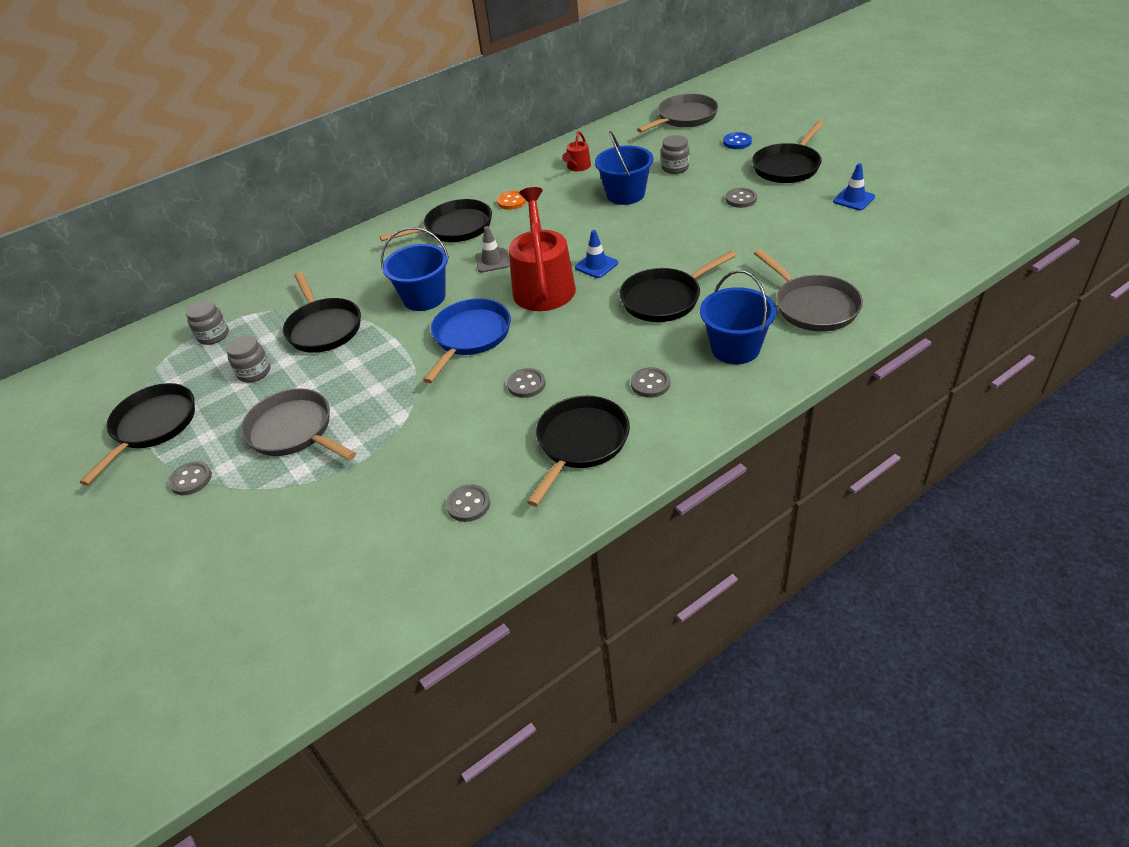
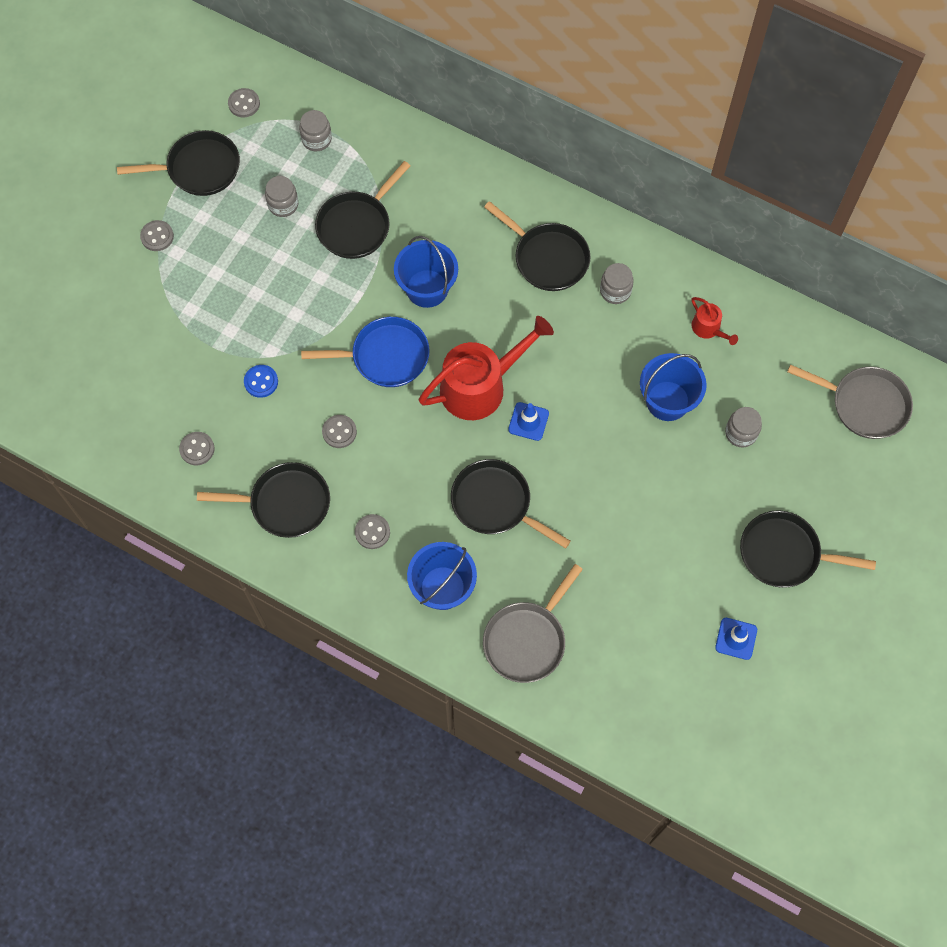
camera: 60 degrees right, 25 degrees up
grey pan [241,389,356,460] -> none
grey traffic cone [475,226,510,273] -> none
orange button [497,191,526,210] -> grey jar [600,263,634,304]
red watering can [562,131,591,171] -> red watering can turned 120 degrees counterclockwise [692,297,738,345]
blue button [723,132,752,149] -> blue button moved to [244,365,278,398]
grey button [726,188,757,208] -> grey button moved to [228,88,260,117]

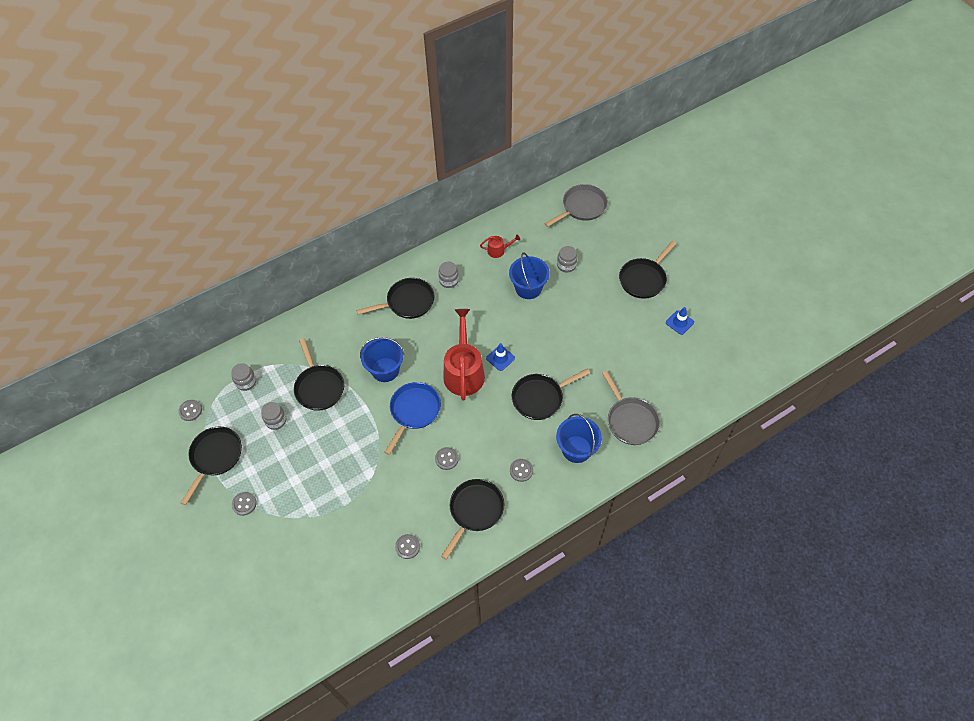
camera: 60 degrees left, 10 degrees down
blue button [244,365,278,398] -> none

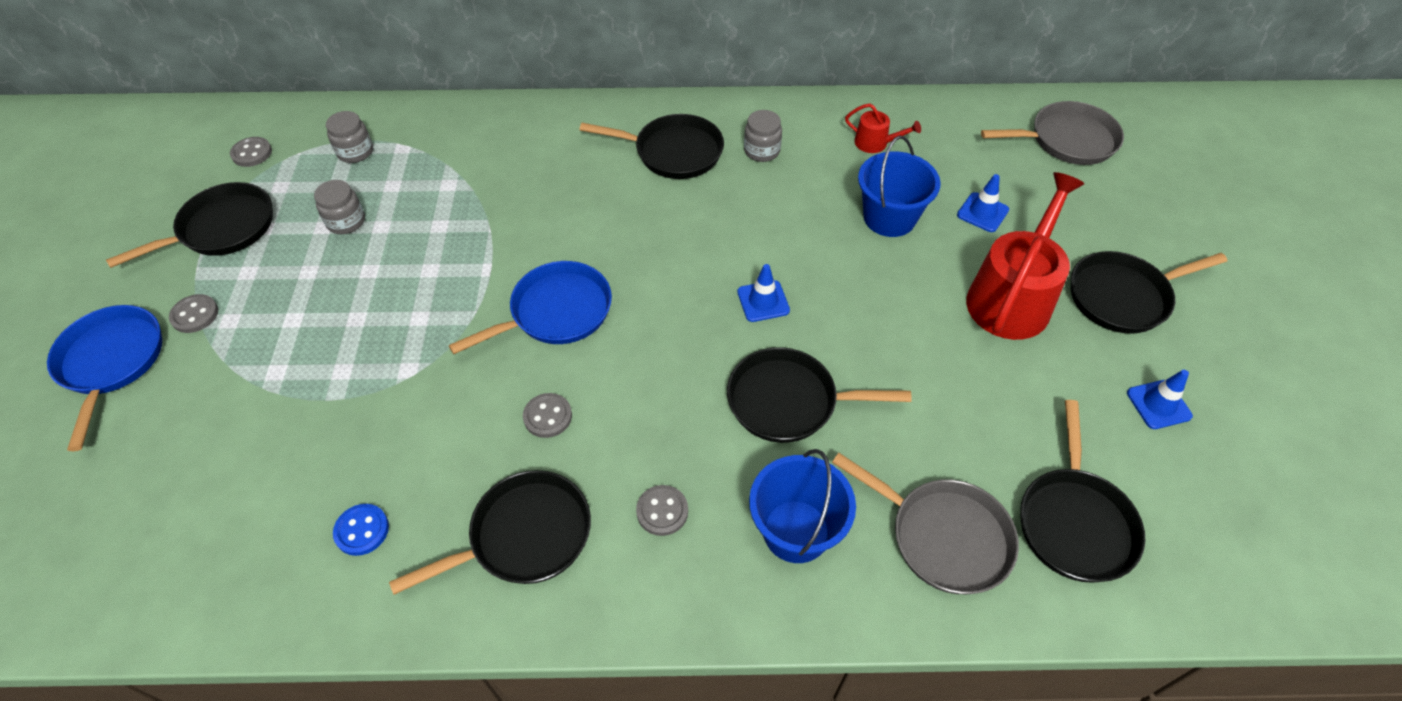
camera: 30 degrees right, 5 degrees down
black pan [294,338,344,411] -> black pan moved to [1020,400,1145,583]
blue bucket [360,337,404,382] -> none
grey button [395,534,420,559] -> blue button [333,504,389,556]
red watering can [443,309,485,401] -> red watering can moved to [966,172,1084,340]
grey jar [557,246,577,272] -> blue traffic cone [957,174,1009,232]
grey pan [602,370,660,445] -> grey pan turned 60 degrees counterclockwise [832,453,1019,594]
none -> blue pan [47,305,162,451]

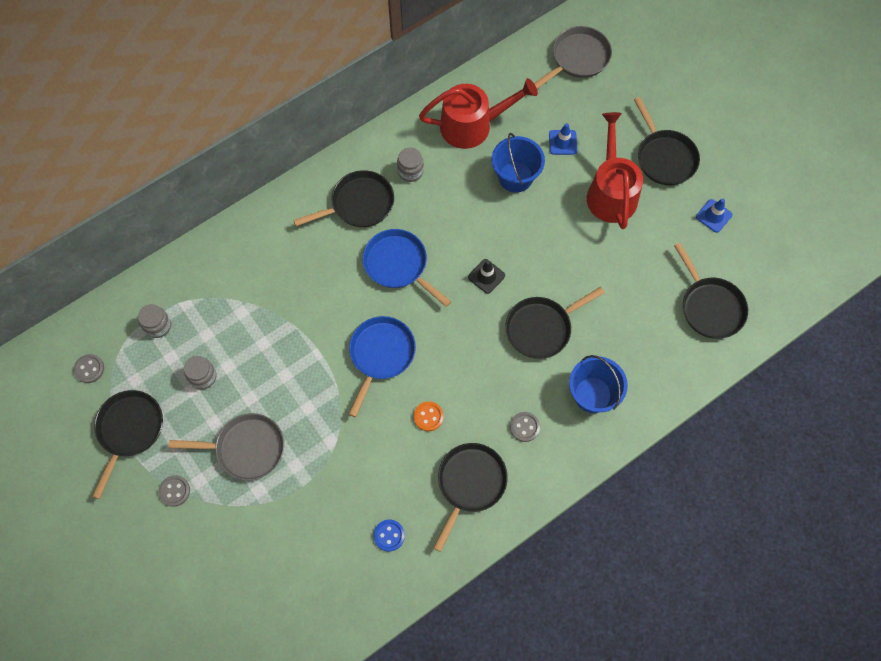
camera: 35 degrees left, 15 degrees up
blue pan [47,305,162,451] -> blue pan moved to [363,229,451,307]
grey button [523,393,572,438] -> orange button [414,402,443,431]
blue traffic cone [737,264,790,322] -> black traffic cone [468,259,505,294]
grey pan [832,453,1019,594] -> grey pan moved to [168,413,284,481]
red watering can [845,103,921,153] -> red watering can [419,78,538,149], size x2.19
black pan [1071,251,1227,334] -> black pan turned 60 degrees counterclockwise [634,97,700,185]

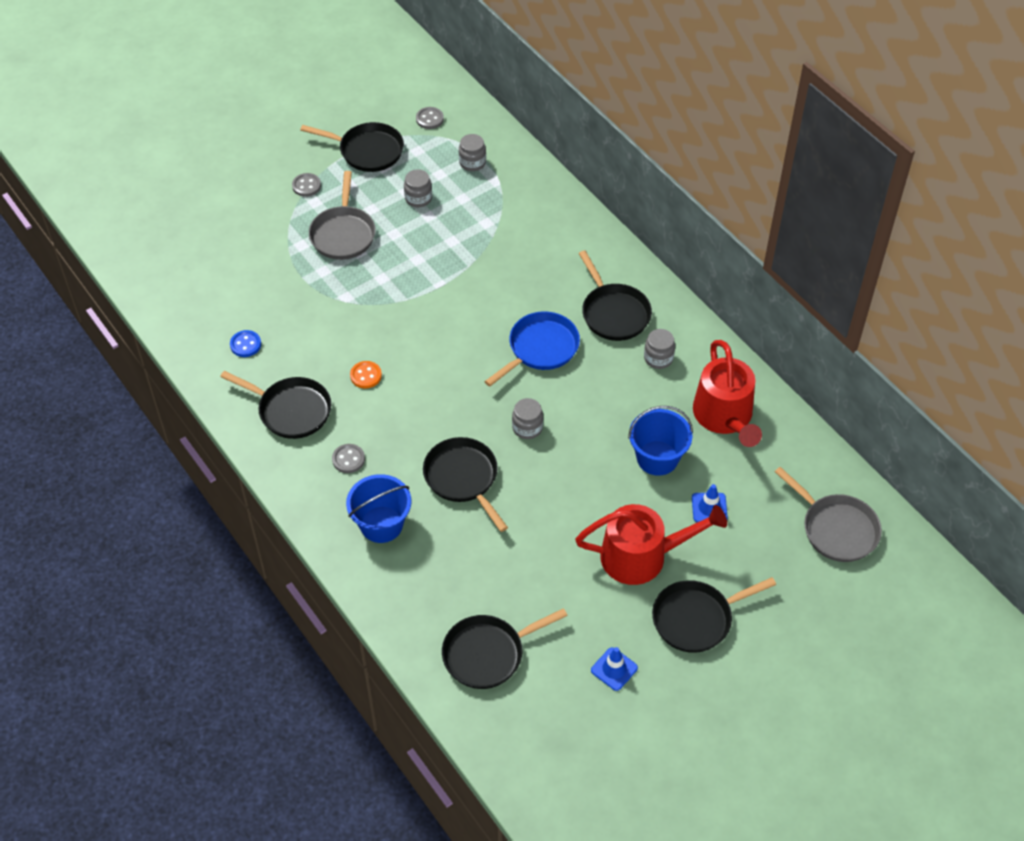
camera: 90 degrees right, 15 degrees down
blue pan [349,316,416,417] -> none
black traffic cone [468,259,505,294] -> grey jar [512,398,543,439]

